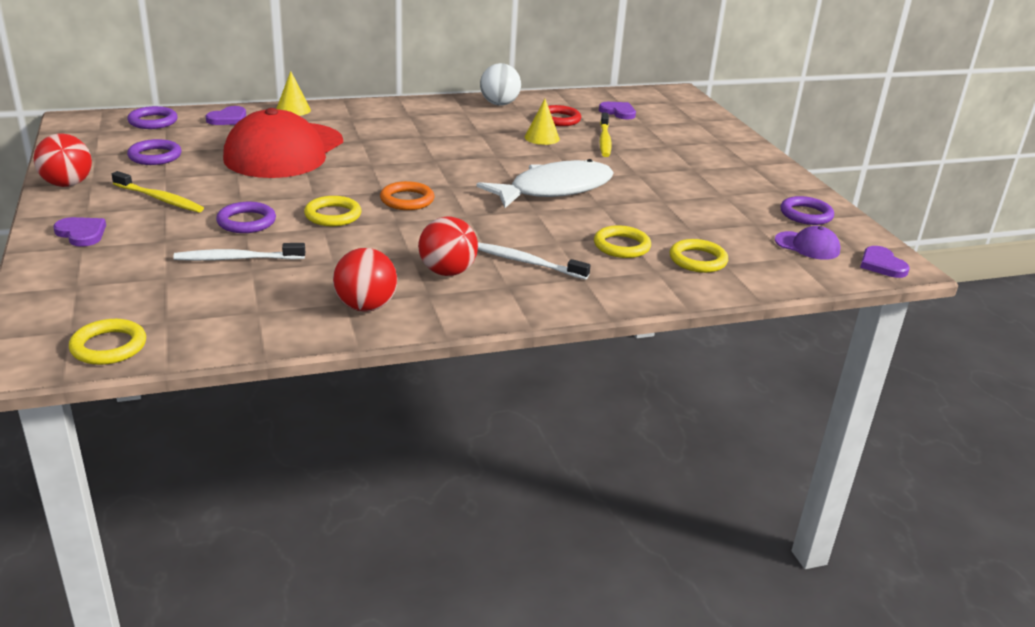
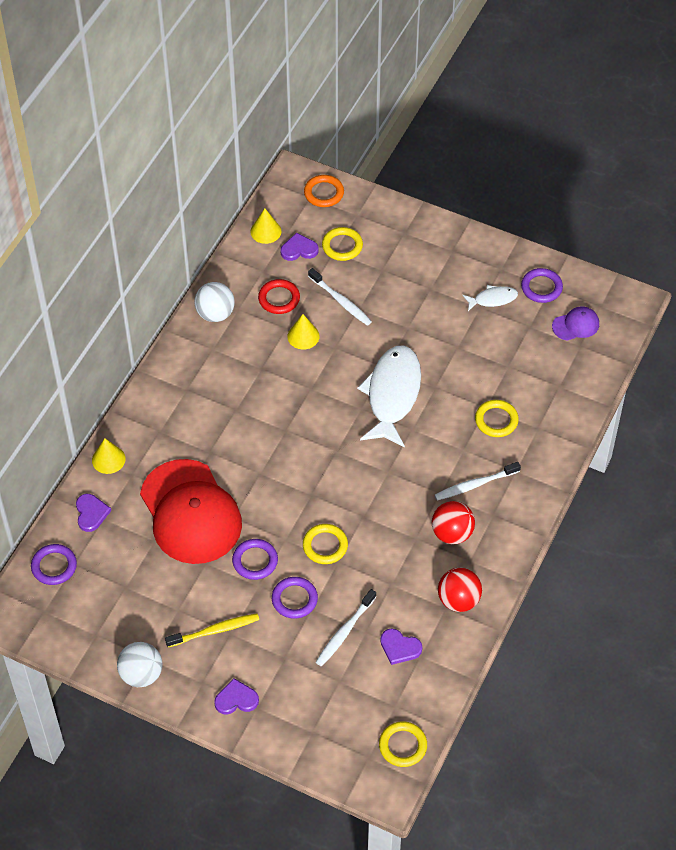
camera: 45 degrees left, 25 degrees up
red ball [34,133,92,187] -> white ball [117,642,162,687]
purple ring [127,139,182,165] -> purple ring moved to [232,539,278,580]
orange ring [380,181,434,210] -> orange ring moved to [304,175,344,207]
yellow toothbrush [599,112,612,157] -> white toothbrush [308,268,372,326]
yellow ring [670,239,728,273] -> yellow ring moved to [322,227,363,261]
purple heart [860,246,910,278] -> purple heart moved to [380,629,422,665]
none -> yellow cone [251,208,282,244]
none -> white fish [462,285,518,311]

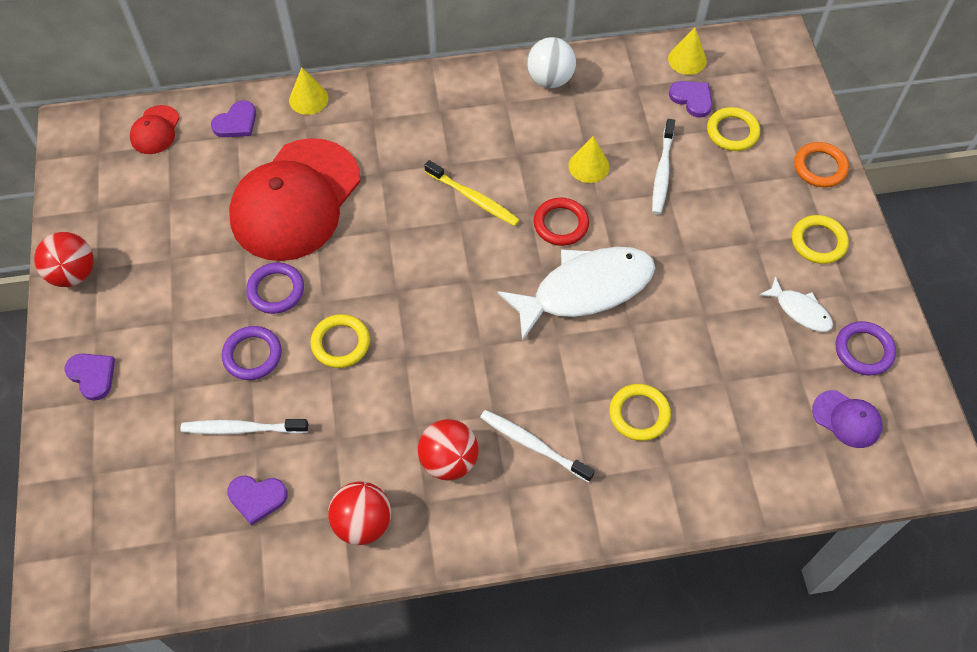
camera: 55 degrees right, 5 degrees up
purple ring [31,544,77,585] -> red cap [130,105,180,154]
white ball [117,642,162,687] -> red ball [34,232,94,287]
yellow toothbrush [165,613,259,647] -> yellow toothbrush moved to [424,160,520,226]
red ring [258,279,300,314] -> red ring moved to [534,198,589,246]
orange ring [304,175,344,207] -> orange ring moved to [794,142,849,187]
yellow ring [379,722,427,767] -> yellow ring moved to [792,215,849,264]
purple heart [380,629,422,665] -> purple heart turned 75 degrees counterclockwise [227,475,288,525]

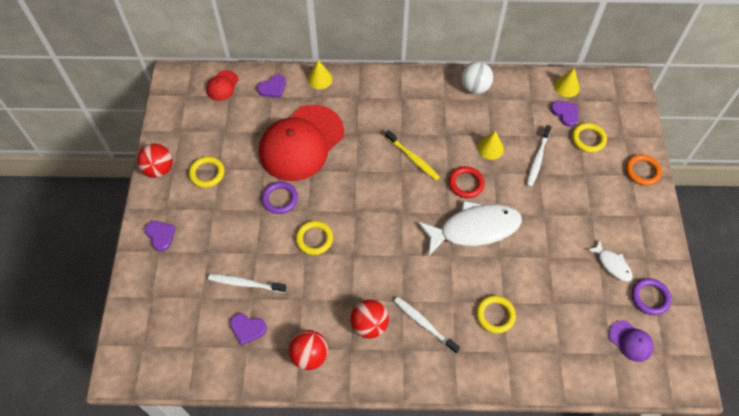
camera: 10 degrees right, 0 degrees up
purple ring [222,326,282,380] -> none
yellow ring [792,215,849,264] -> yellow ring moved to [189,156,225,188]

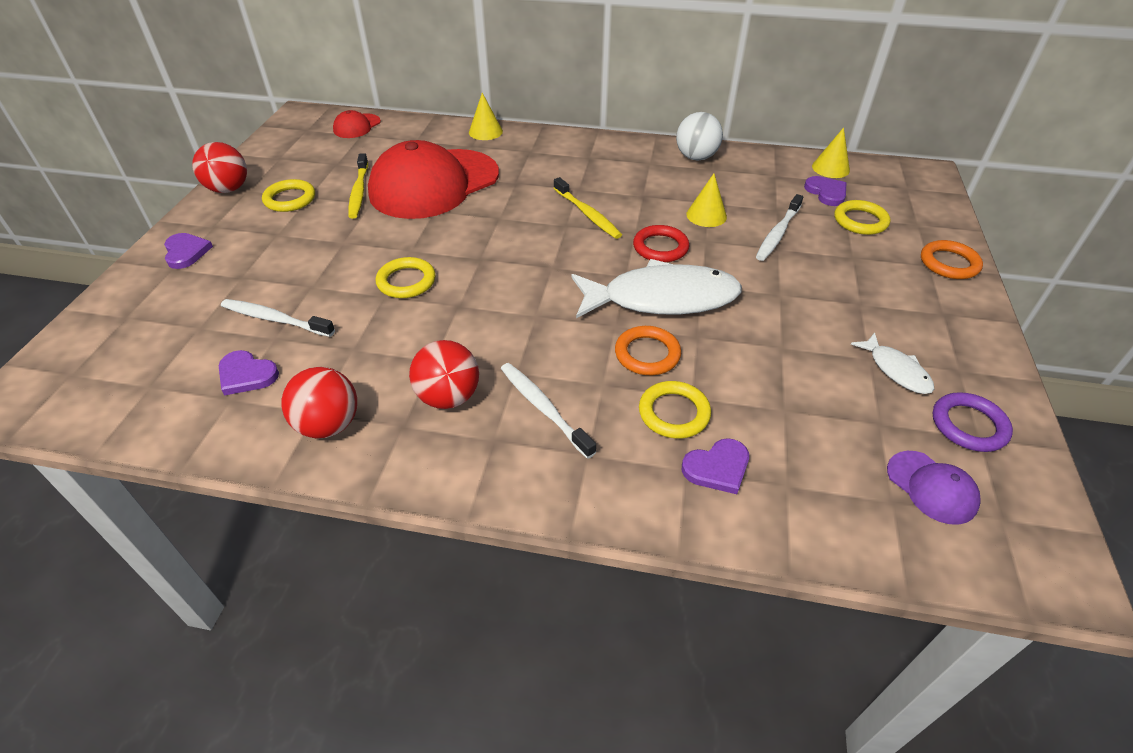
camera: 10 degrees right, 15 degrees down
purple heart [257,75,286,98] -> purple heart moved to [682,438,749,494]
purple ring [262,182,298,214] -> none
none -> yellow toothbrush [348,153,368,219]
none -> orange ring [615,326,681,375]

